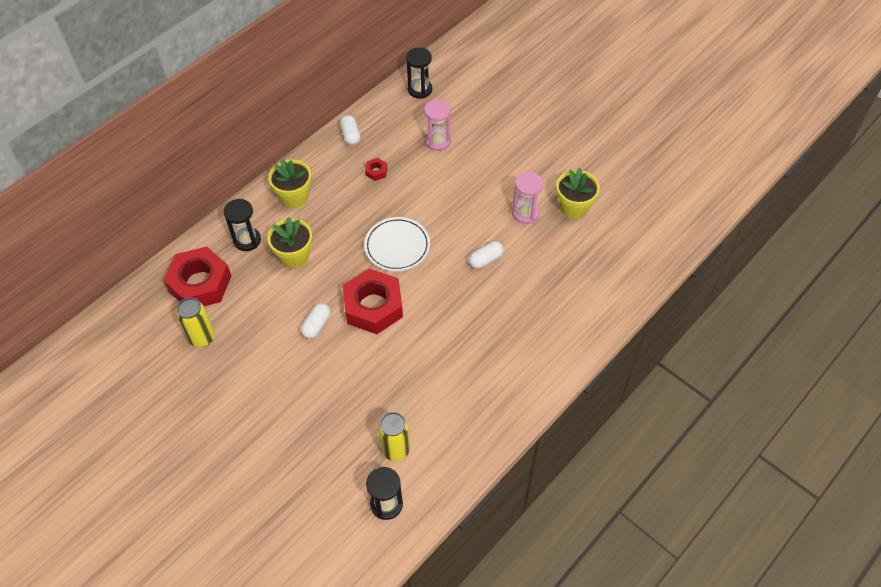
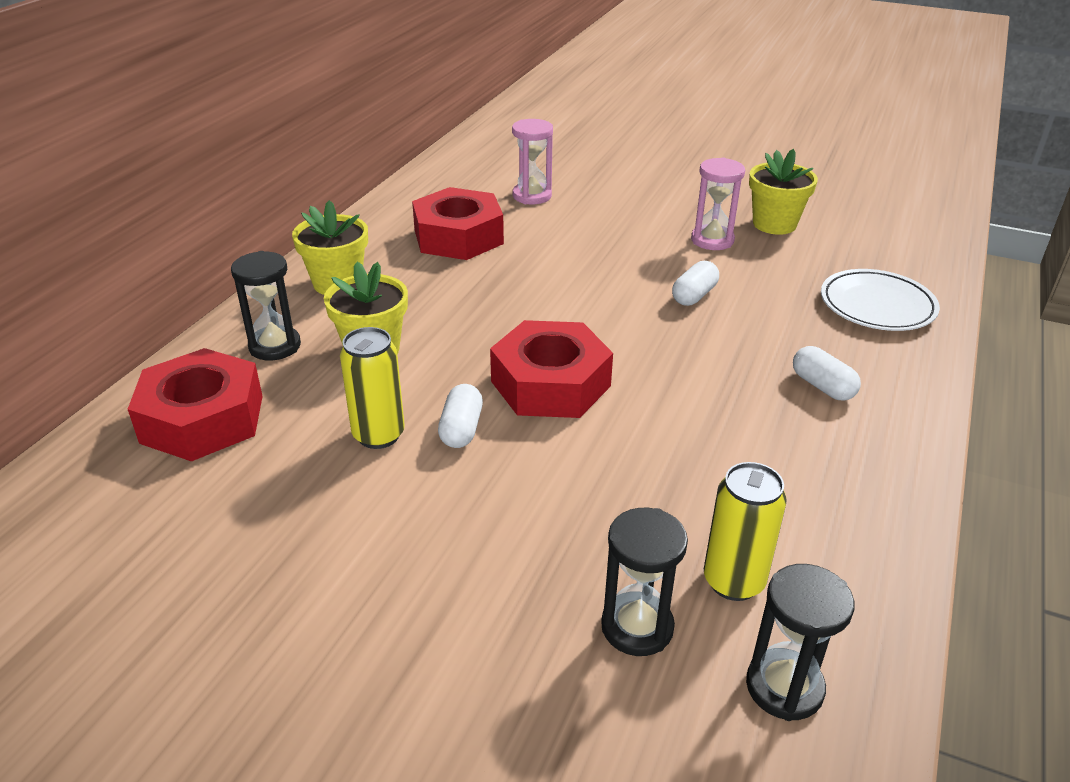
camera: 20 degrees left, 20 degrees down
yellow can [176,297,215,347] -> yellow can moved to [340,327,405,449]
white capsule [340,115,361,145] -> white capsule moved to [793,346,861,401]
white plate [364,217,430,271] -> white plate moved to [821,269,940,331]
red nut [365,158,387,181] -> red nut [412,187,504,260], size x2.48
black hourglass [406,47,432,99] -> black hourglass moved to [601,508,688,656]

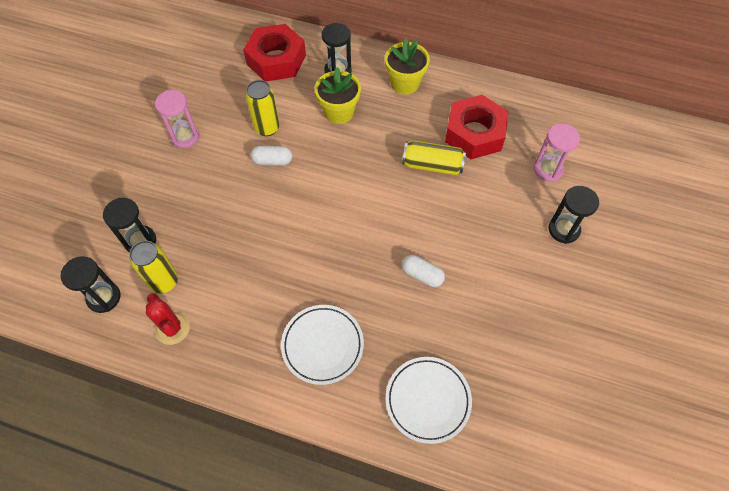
camera: 85 degrees right, 25 degrees up
red nut [490,320,613,418] -> none
pink hourglass [691,158,745,250] -> pink hourglass moved to [155,90,200,148]
yellow flower pot [749,149,818,235] -> none
white capsule [793,346,861,401] -> white plate [281,305,364,385]
none -> red cactus [146,293,190,345]
none -> yellow can [402,140,466,175]
none -> black hourglass [549,186,599,244]

